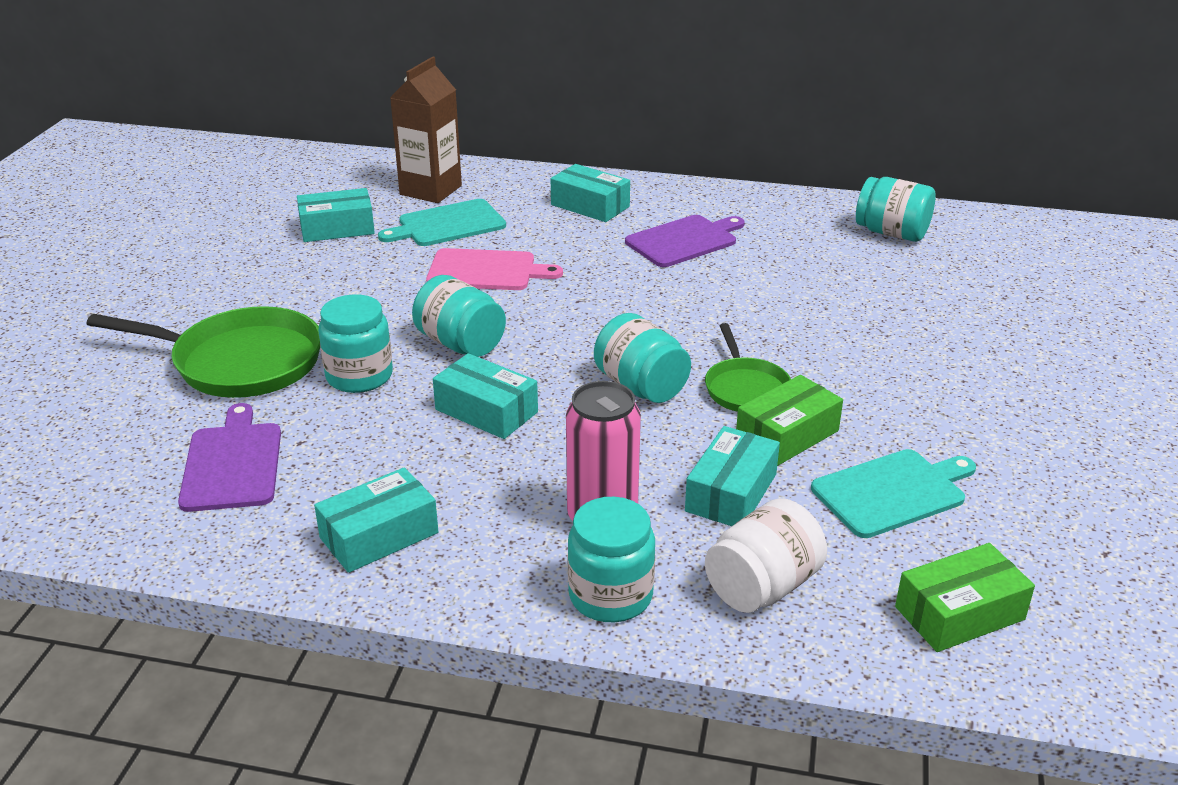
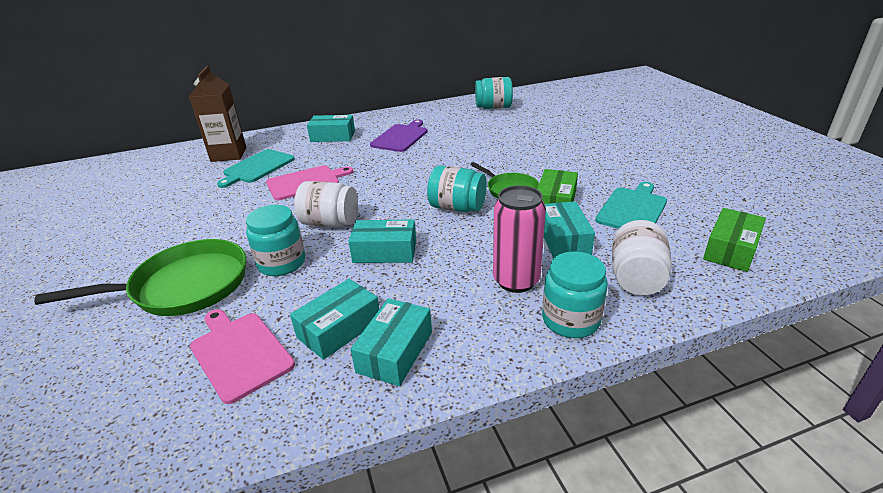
camera: 30 degrees left, 0 degrees up
purple cutting board [178,403,281,512] -> pink cutting board [190,309,295,404]
turquoise box [297,188,375,242] -> turquoise box moved to [290,279,379,360]
turquoise jar [412,275,506,357] -> white jar [294,181,358,227]

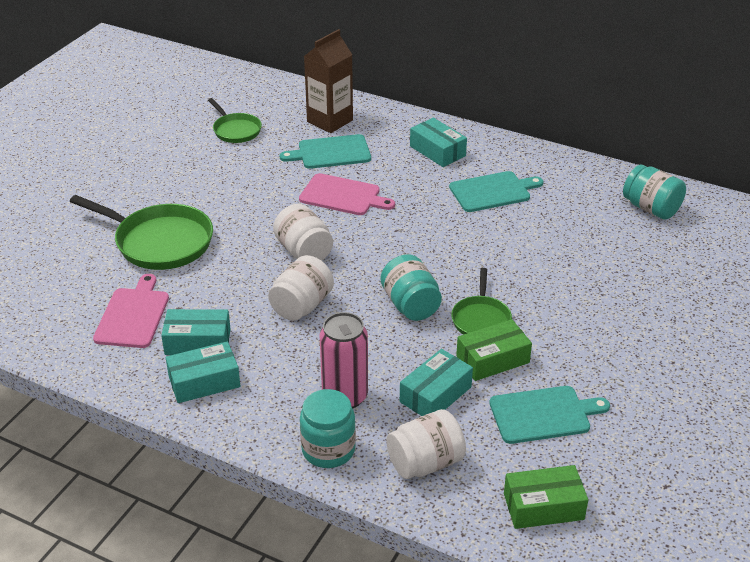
camera: 45 degrees right, 5 degrees up
turquoise jar [246,205,305,276] -> none
turquoise box [348,220,416,263] -> white jar [268,255,334,321]
purple cutting board [370,120,428,152] -> turquoise cutting board [449,171,543,212]
none -> green pan [208,98,262,143]

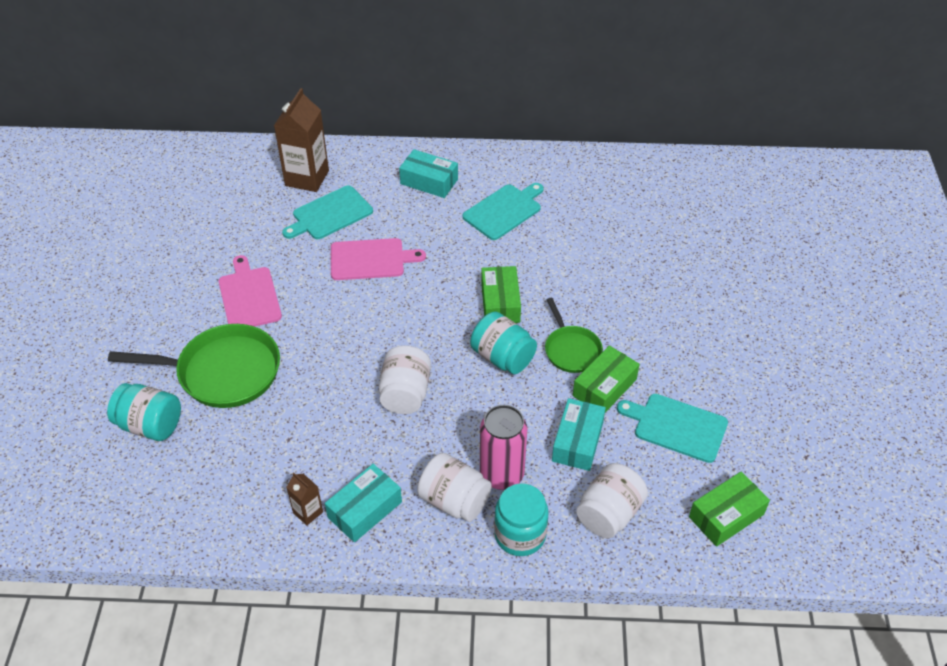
camera: 25 degrees left, 10 degrees up
pink cutting board [93,274,169,348] -> pink cutting board moved to [219,255,282,327]
turquoise box [161,309,231,355] -> none
green pan [208,98,262,143] -> none
white jar [273,204,333,261] -> white jar moved to [417,453,492,522]
turquoise cutting board [489,386,610,444] -> turquoise cutting board turned 120 degrees counterclockwise [617,394,728,463]
turquoise jar [623,165,686,220] -> turquoise jar moved to [107,383,181,441]
none -> brown carton [286,472,323,526]
none -> green box [481,266,521,323]

